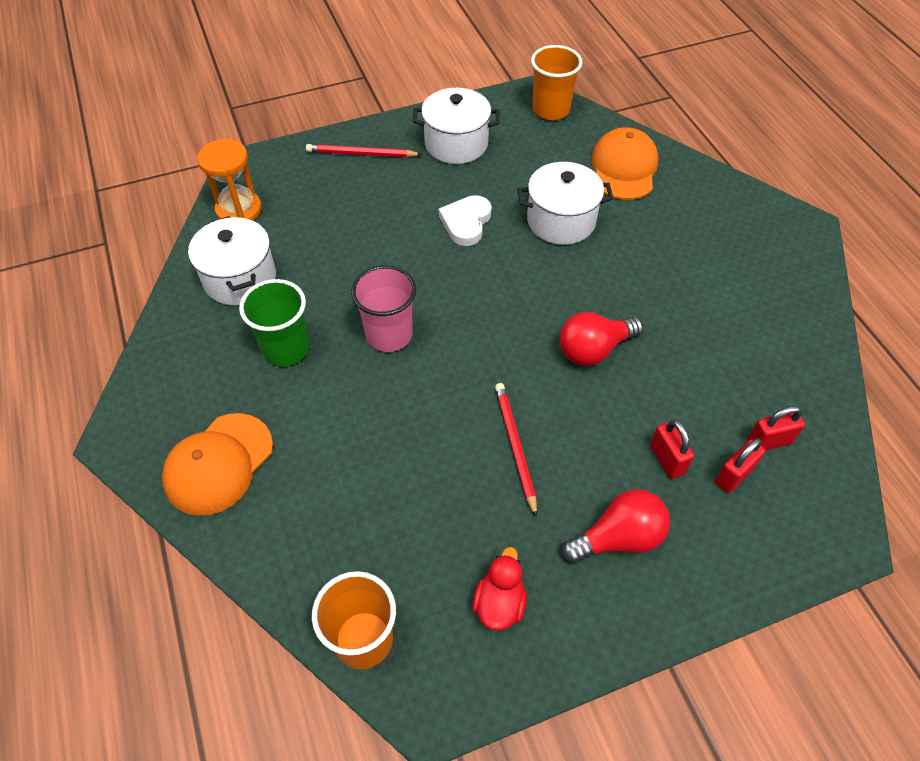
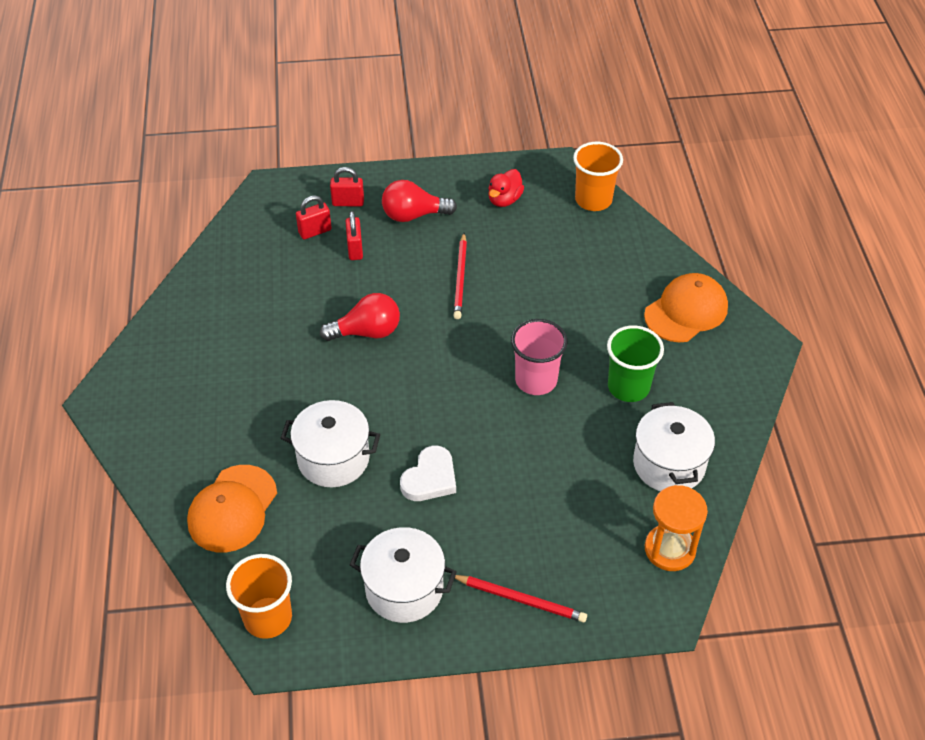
camera: 165 degrees left, 5 degrees down
red padlock [748,406,805,451] -> red padlock moved to [330,167,364,206]

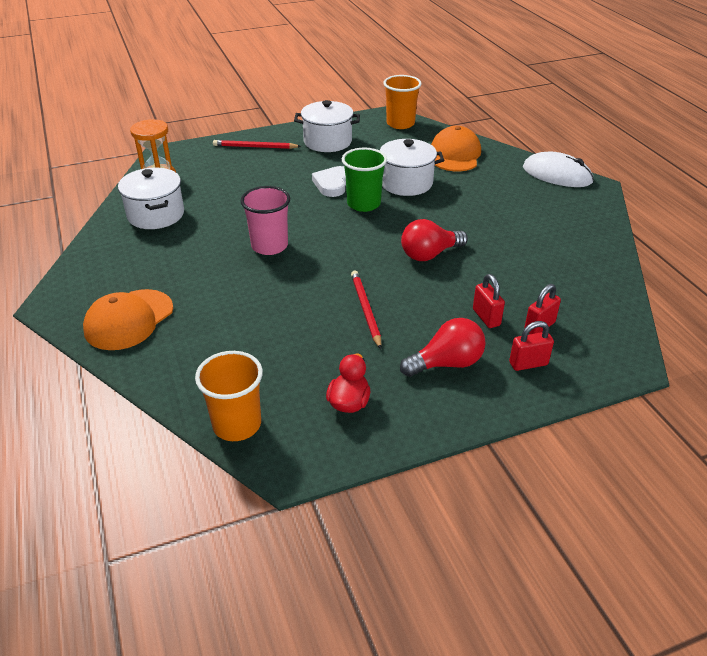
camera: 165 degrees right, 10 degrees down
green cup [607,325,664,402] -> green cup moved to [342,148,387,212]
none -> white mouse [523,152,594,187]

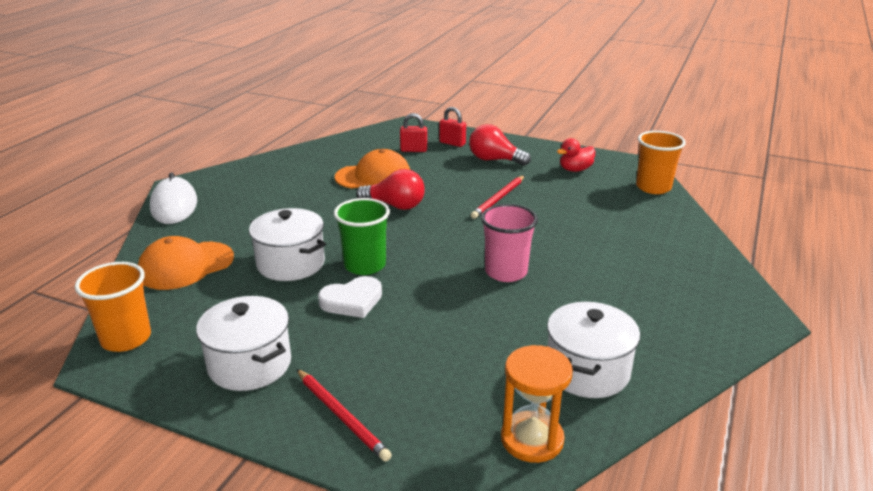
camera: 135 degrees left, 10 degrees down
orange cap [83,289,173,350] -> orange cap moved to [335,149,410,189]
red padlock [473,274,505,328] -> none

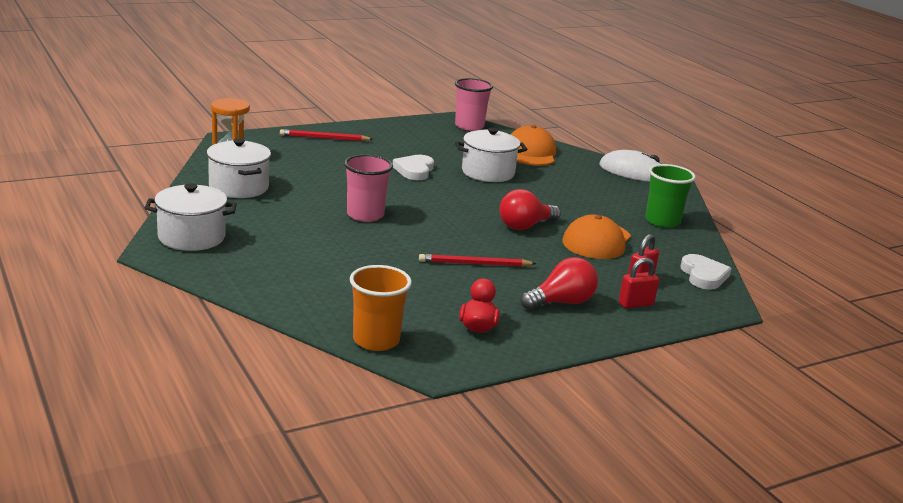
camera: 125 degrees right, 5 degrees down
orange cup [75,262,151,352] -> pink cup [455,78,493,131]
white pot [196,296,291,391] -> white pot moved to [145,183,237,251]
green cup [334,198,390,275] -> green cup moved to [645,164,696,228]
red pencil [471,175,525,219] -> red pencil turned 75 degrees counterclockwise [419,254,537,267]
none -> white heart [680,254,731,290]

